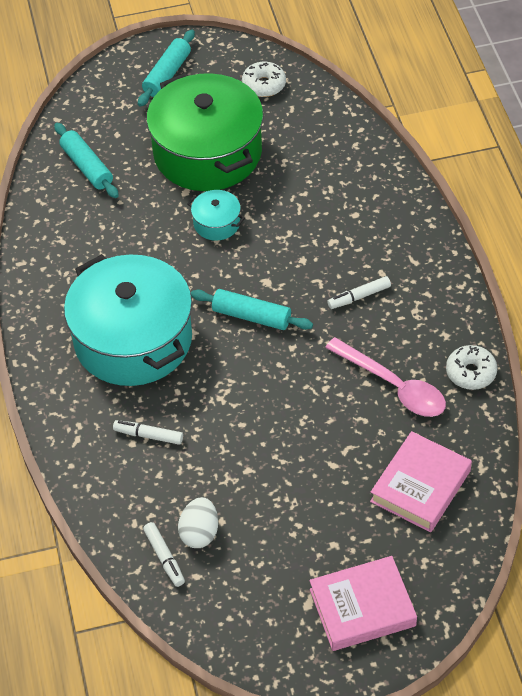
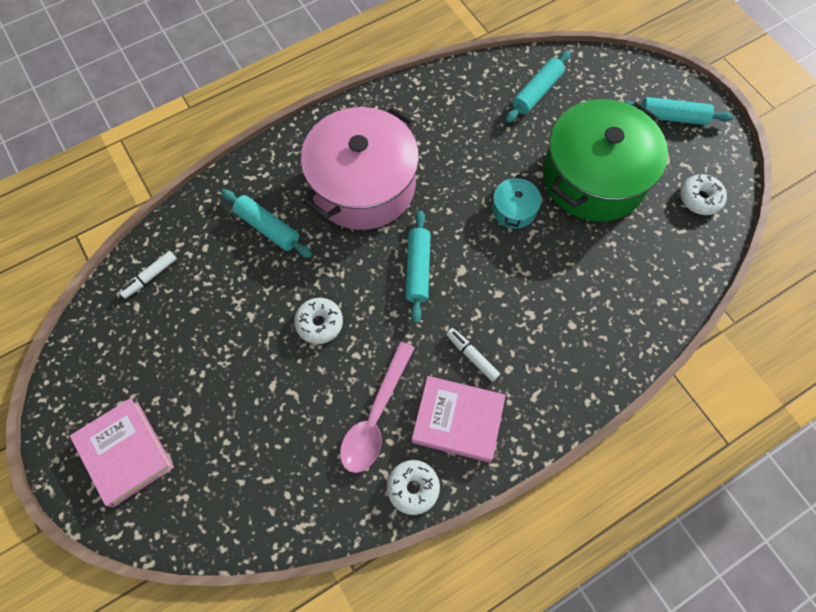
camera: 70 degrees right, 15 degrees up
turquoise pot [64,254,192,386] -> pink pot [301,107,419,230]
white marker [113,420,183,445] -> turquoise rolling pin [221,189,312,258]
white egg [178,497,218,548] -> none
pink book [370,431,472,532] -> pink book moved to [412,376,506,463]
none -> white donut [294,298,343,344]

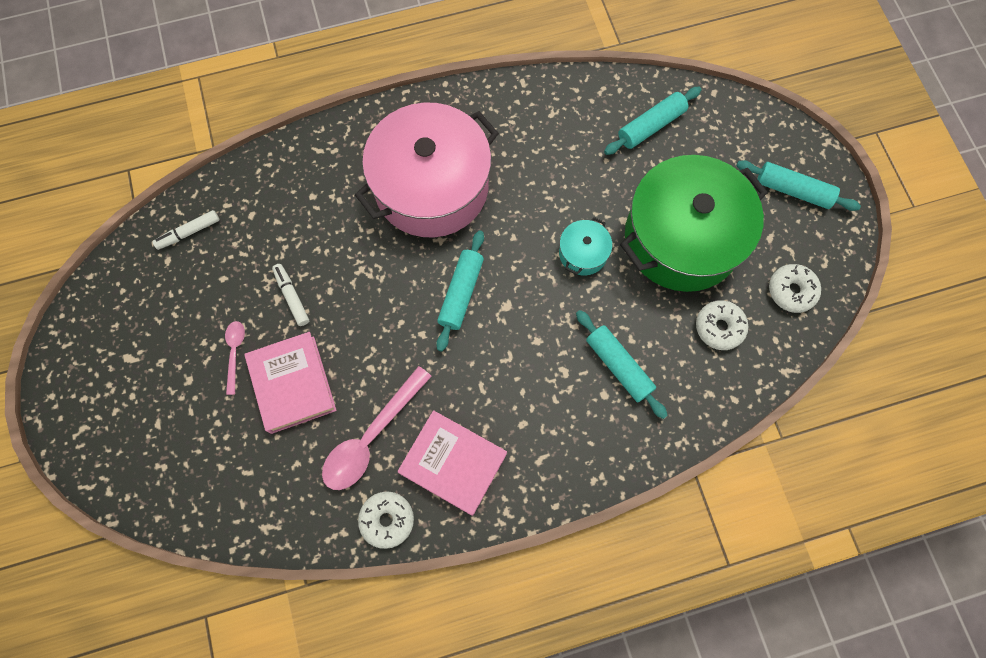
camera: 15 degrees right, 5 degrees up
pink book [70,398,174,507] -> pink book moved to [244,332,337,434]
turquoise rolling pin [221,189,312,258] -> turquoise rolling pin moved to [576,310,668,419]
white donut [294,298,343,344] -> white donut moved to [696,300,748,350]
white marker [446,328,500,382] -> white marker moved to [272,264,309,326]
none -> pink spoon [225,321,245,395]

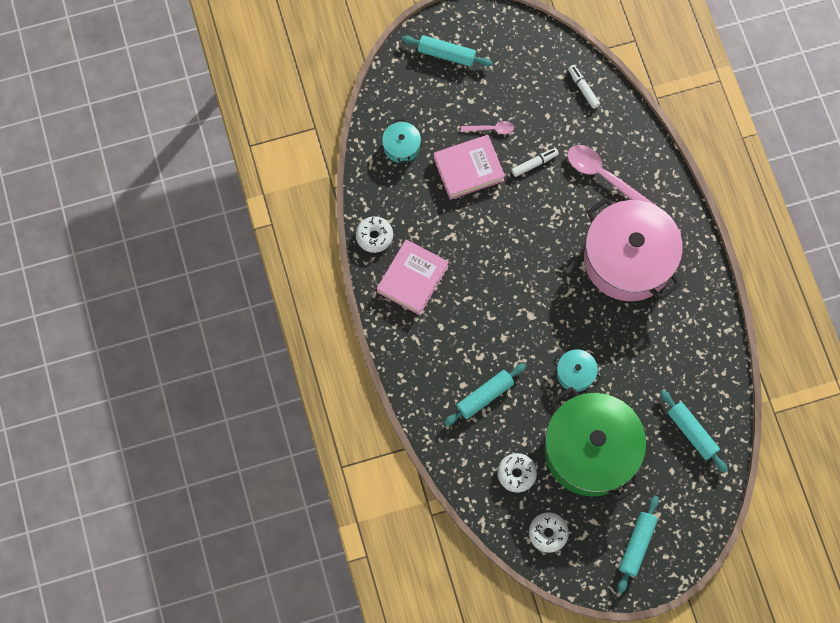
camera: 90 degrees right, 0 degrees up
pink spoon [322,366,432,490] -> pink spoon moved to [567,145,655,205]
turquoise rolling pin [436,230,484,352] -> turquoise rolling pin moved to [401,35,493,67]
none -> turquoise pot [382,119,421,163]

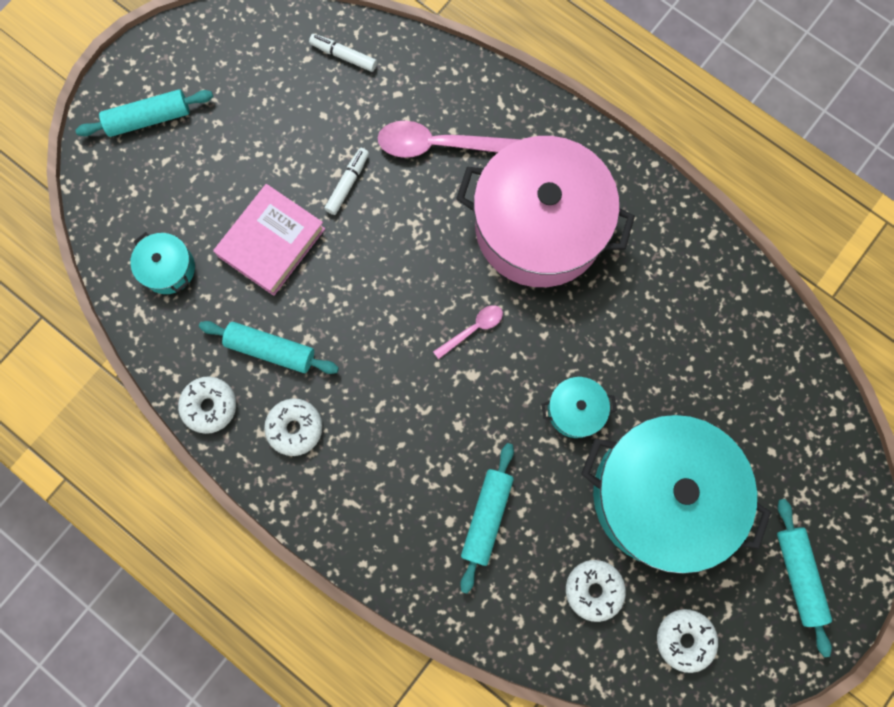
camera: 35 degrees left, 5 degrees up
pink book [377,239,449,315] -> white donut [264,398,323,456]
pink spoon [461,121,514,134] -> pink spoon moved to [433,305,503,359]
green pot [544,386,646,501] -> turquoise pot [581,415,771,574]
turquoise rolling pin [660,390,728,473] -> turquoise rolling pin moved to [199,321,339,374]

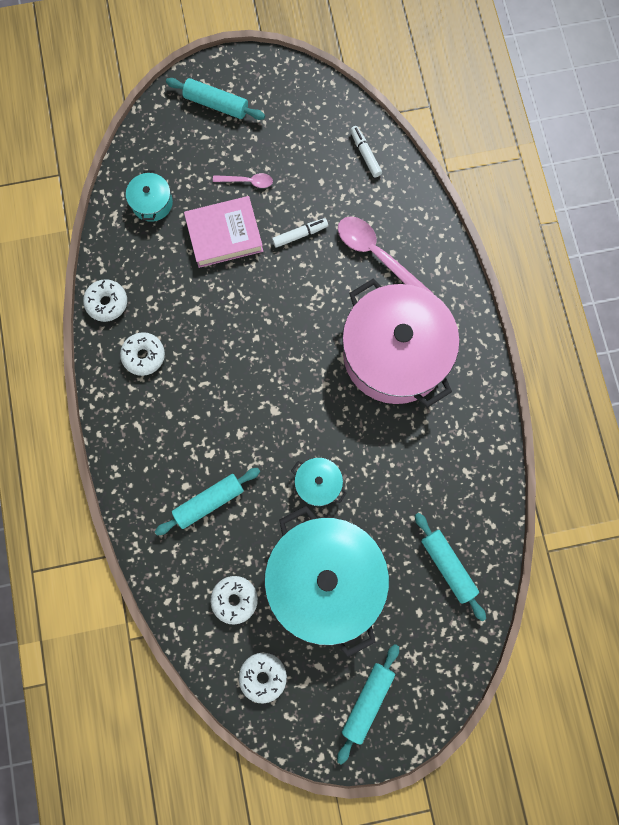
camera: 40 degrees right, 0 degrees up
turquoise rolling pin [199,321,339,374] -> turquoise rolling pin moved to [415,513,486,621]
pink spoon [433,305,503,359] -> pink spoon moved to [213,173,273,188]

